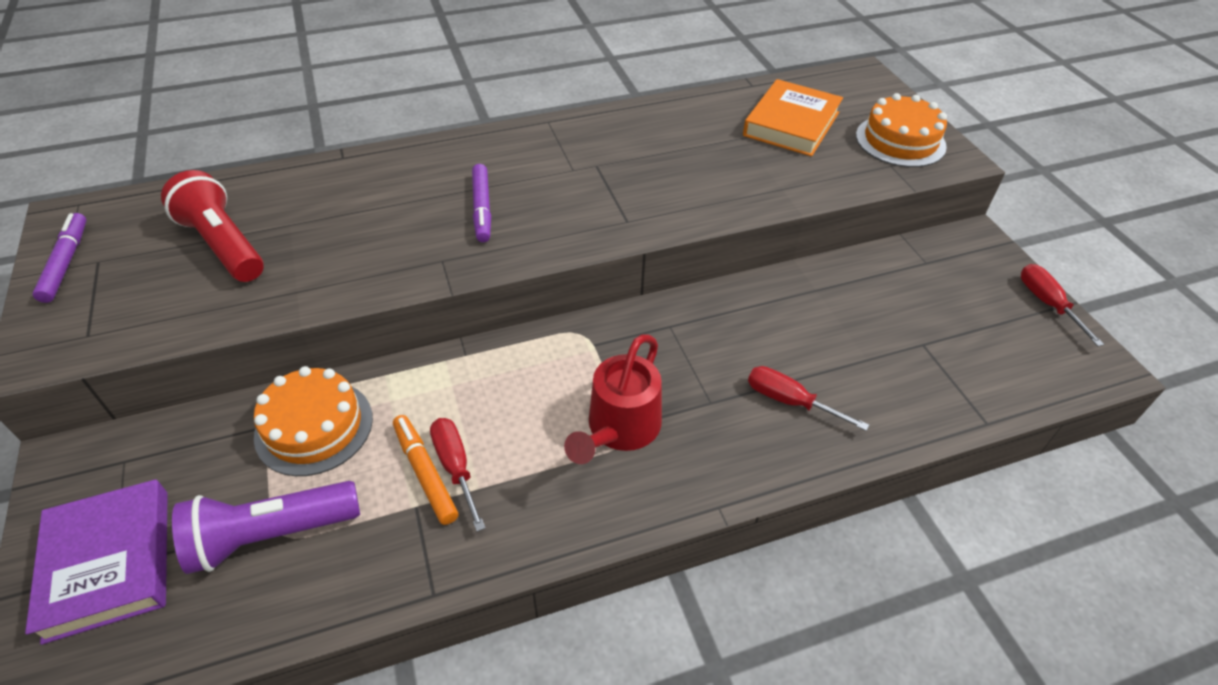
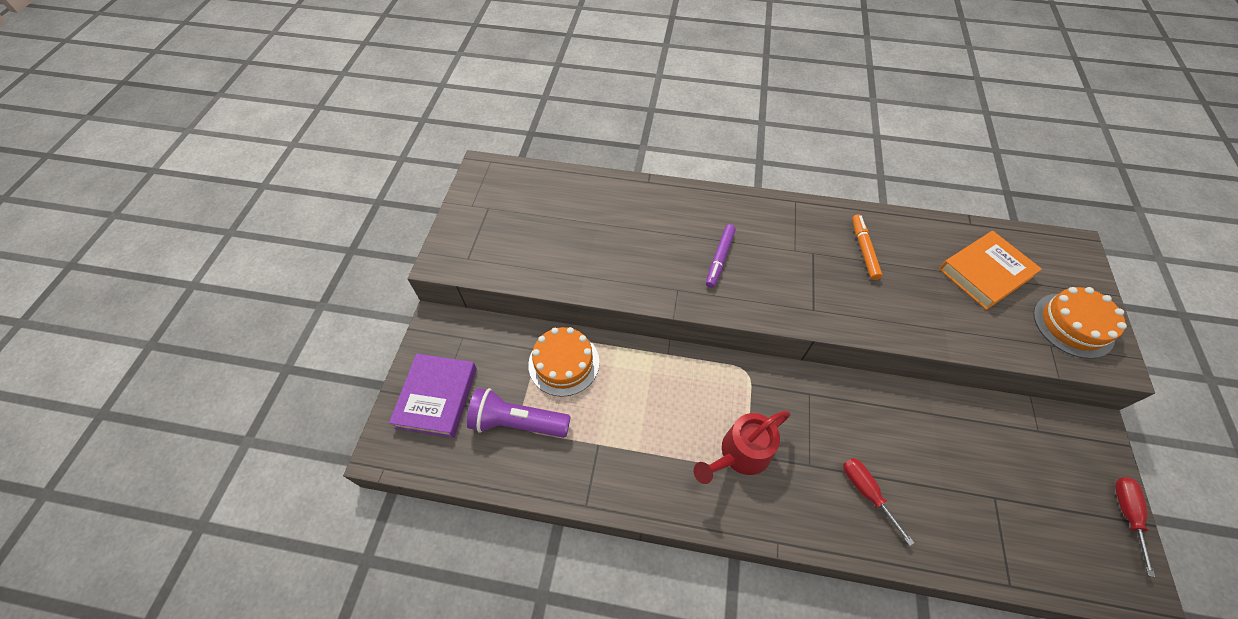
camera: 30 degrees right, 10 degrees up
purple marker [33,213,87,303] -> none
red flashlight [161,170,264,282] -> none
orange marker [393,415,458,525] -> orange marker moved to [852,214,882,280]
red screwdriver [430,418,485,532] -> none

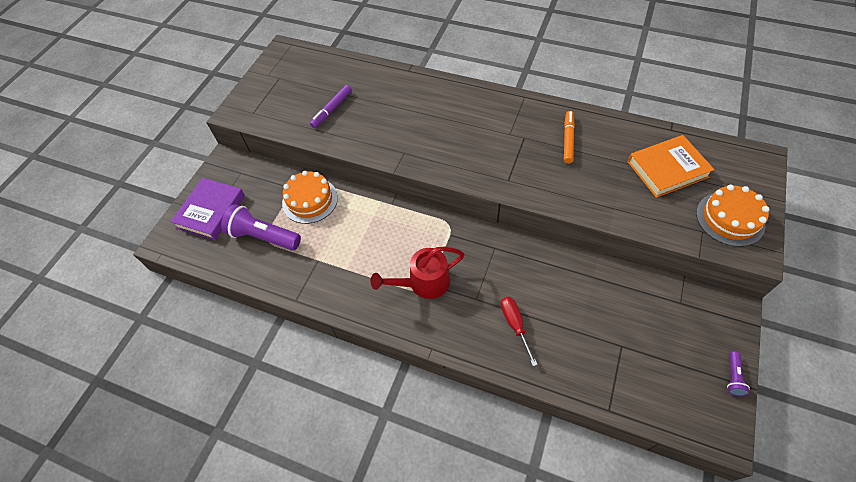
camera: 15 degrees right, 0 degrees up
purple marker [706,224,736,288] -> purple marker moved to [310,85,352,128]
red screwdriver [1115,477,1155,577] -> purple flashlight [727,351,750,396]

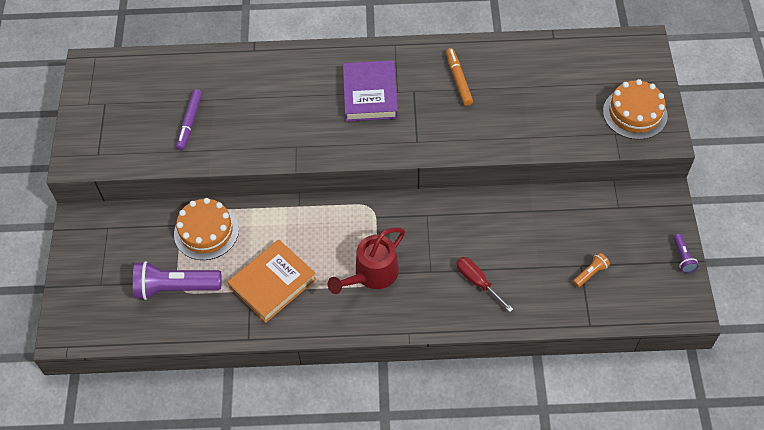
camera: 25 degrees left, 0 degrees up
purple book [171,178,245,240] -> purple book moved to [343,60,398,122]
orange book [627,135,715,198] -> orange book moved to [228,240,316,323]
none -> orange flashlight [573,253,610,287]

